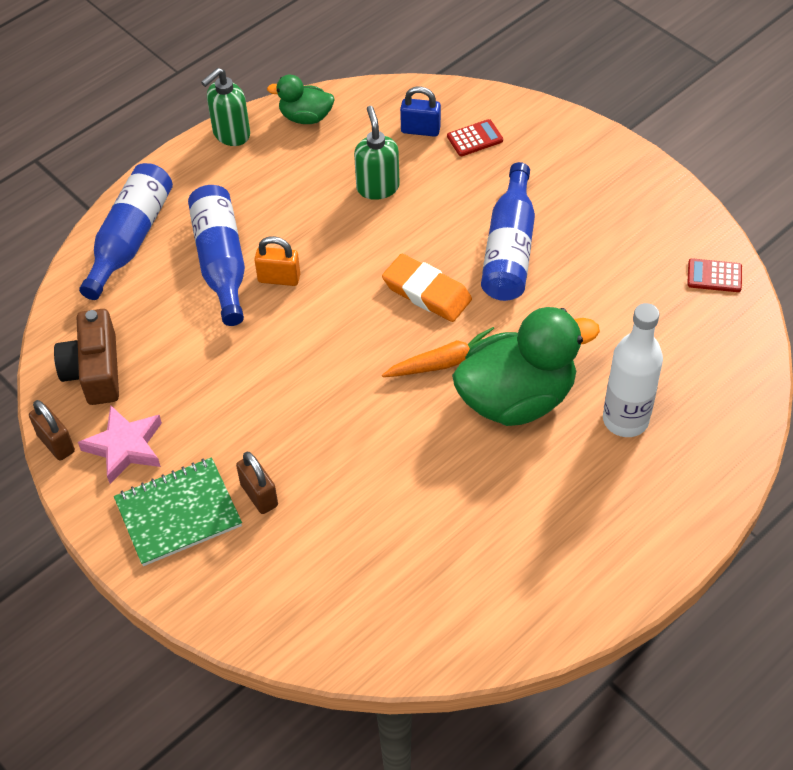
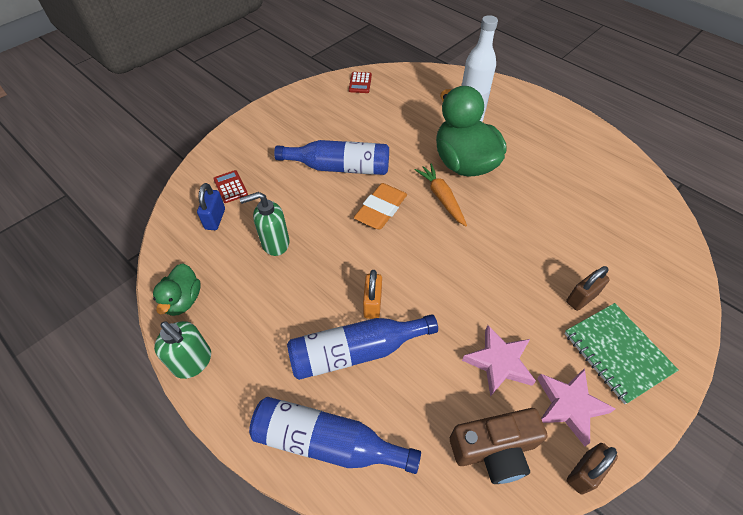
camera: 95 degrees left, 0 degrees up
none -> pink star [462,325,536,397]

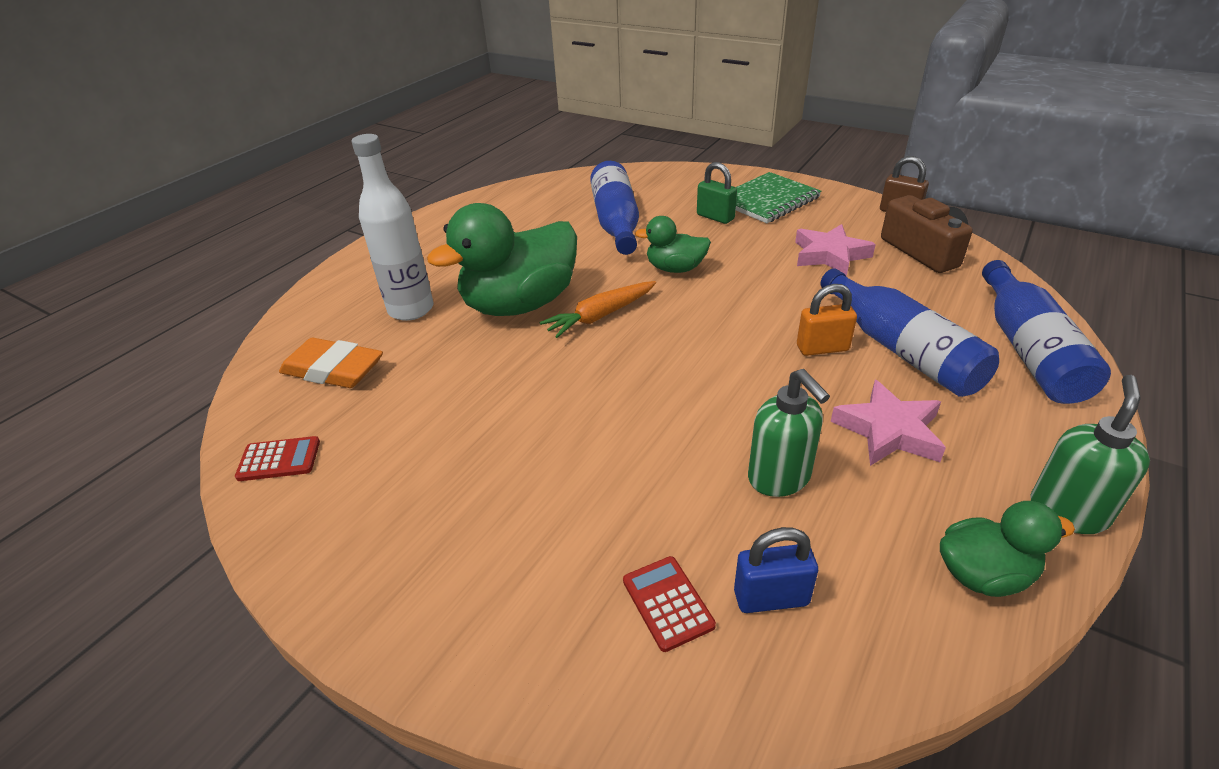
camera: 100 degrees left, 15 degrees down
red calculator [213,170,248,203] -> red calculator turned 105 degrees clockwise [623,556,716,652]
blue bottle [274,140,389,175] -> blue bottle moved to [590,161,639,255]
orange eraser [354,183,407,230] -> orange eraser moved to [279,338,383,388]
pink star [537,368,615,446] -> pink star moved to [831,380,946,466]
brown padlock [566,266,610,311] -> green padlock [697,162,737,224]
none -> green duck [635,216,711,273]

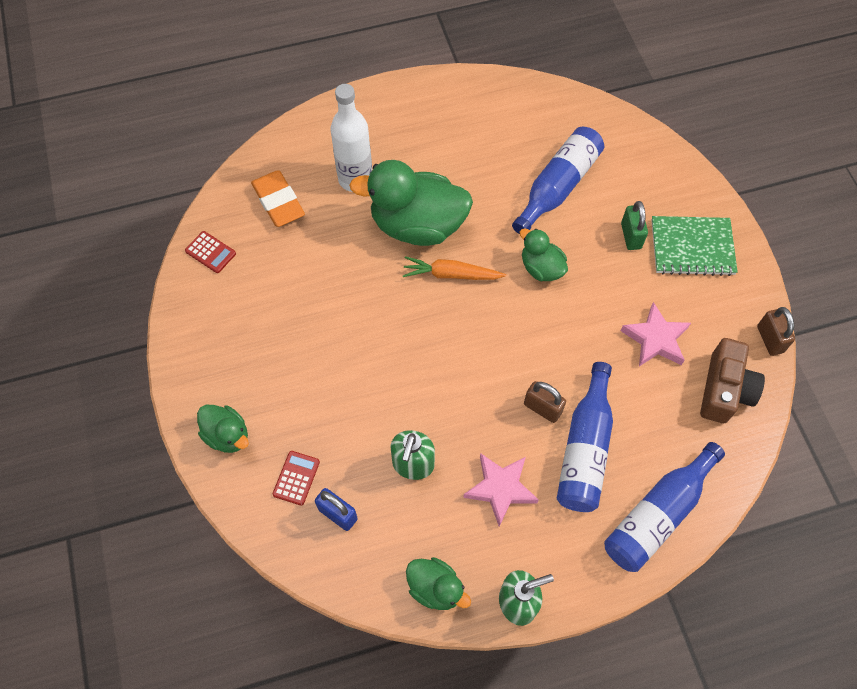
camera: 40 degrees right, 25 degrees up
orange padlock [797,284,857,356] -> brown padlock [524,381,566,423]
none -> green duck [197,405,249,453]

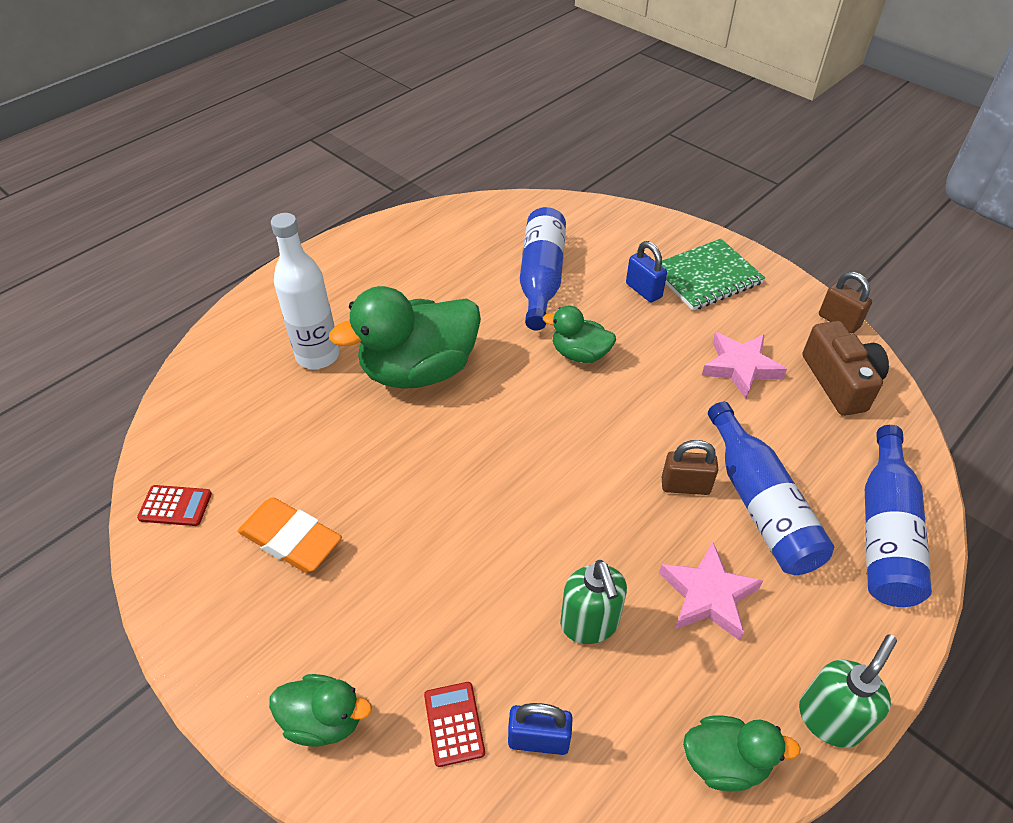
camera: 30 degrees left, 15 degrees down
orange eraser [251,170,305,227] -> orange eraser moved to [238,497,342,573]
orange carrot [403,256,506,280] -> none
green padlock [621,201,648,250] -> blue padlock [626,241,667,303]

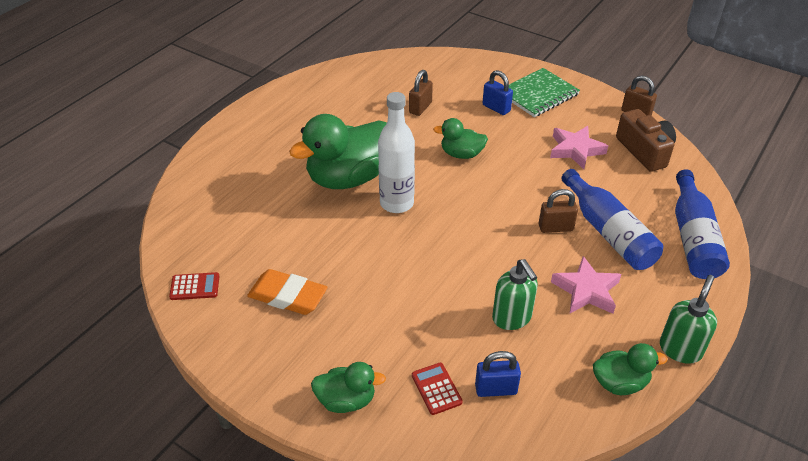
camera: 10 degrees left, 5 degrees down
white bottle [271,213,340,369] -> white bottle moved to [378,92,415,213]
blue bottle [520,207,566,330] -> brown padlock [409,70,433,116]

